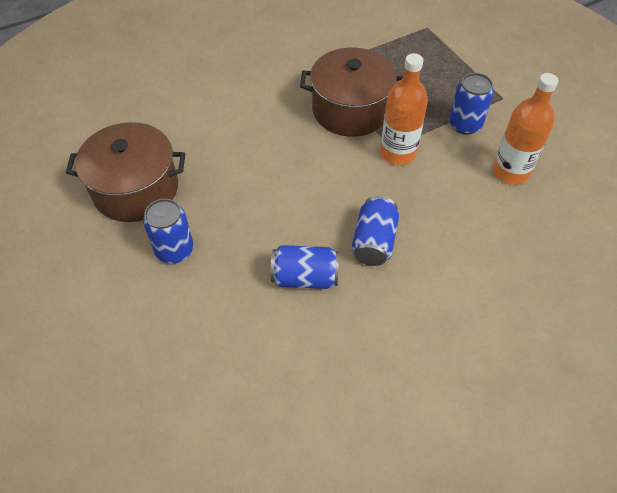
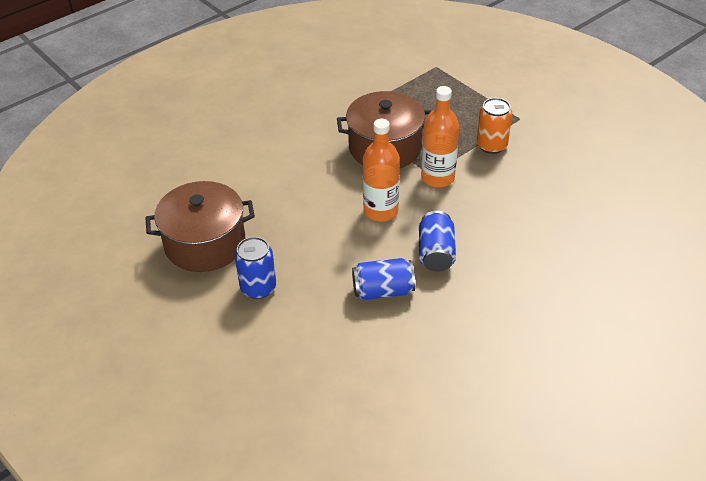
camera: 10 degrees left, 10 degrees down
blue can [449,73,494,135] -> orange can [477,98,512,154]
orange bottle [493,73,558,185] -> orange bottle moved to [363,119,400,222]

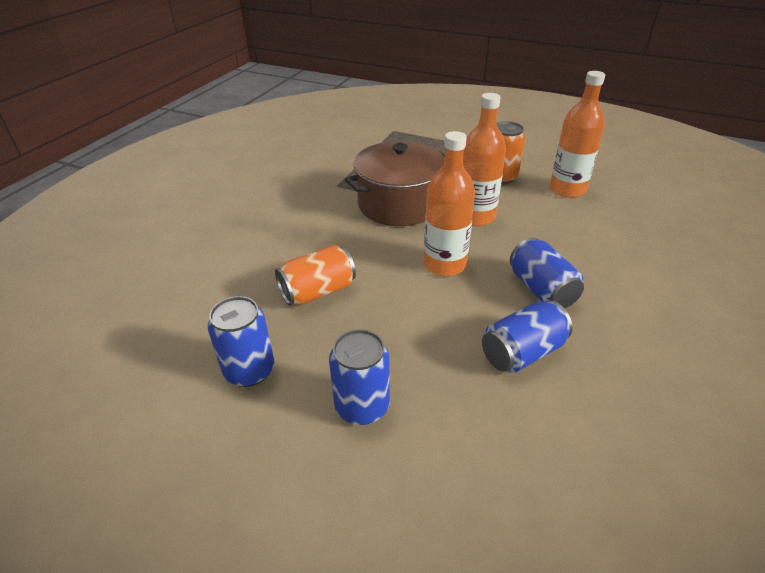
camera: 25 degrees left, 5 degrees down
brown pot [145,181,255,272] -> blue can [208,296,274,387]
none -> orange can [275,245,356,306]
none -> orange bottle [550,71,605,198]

